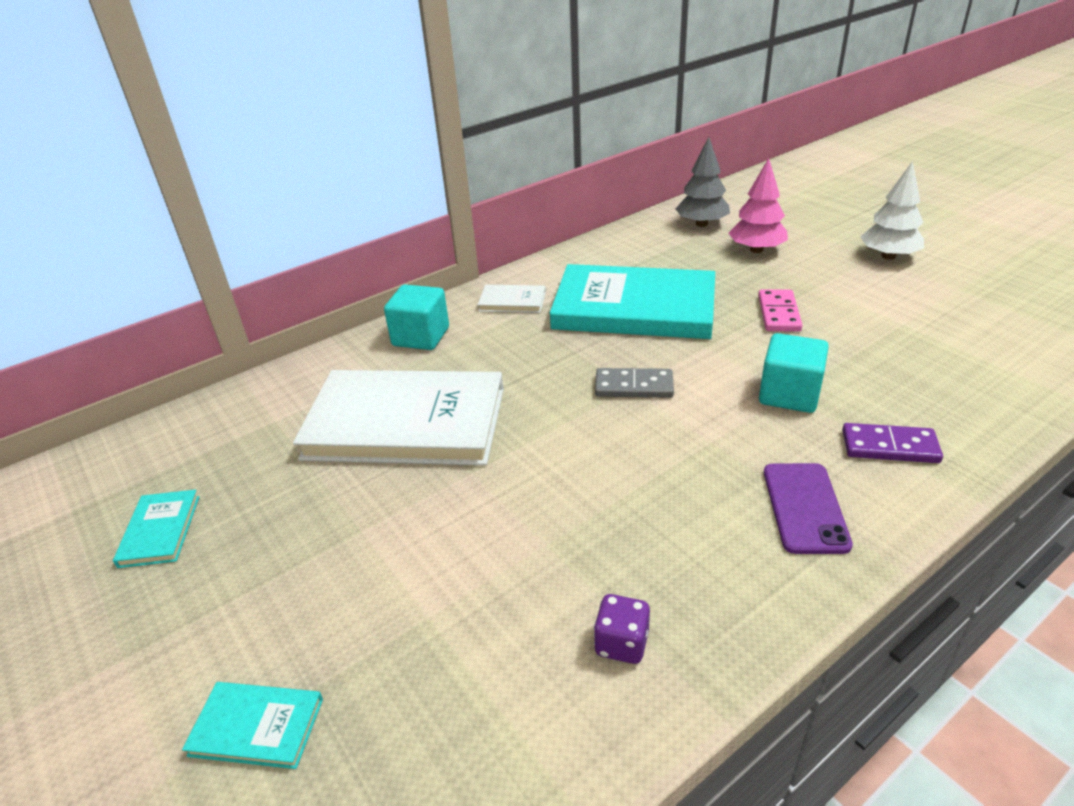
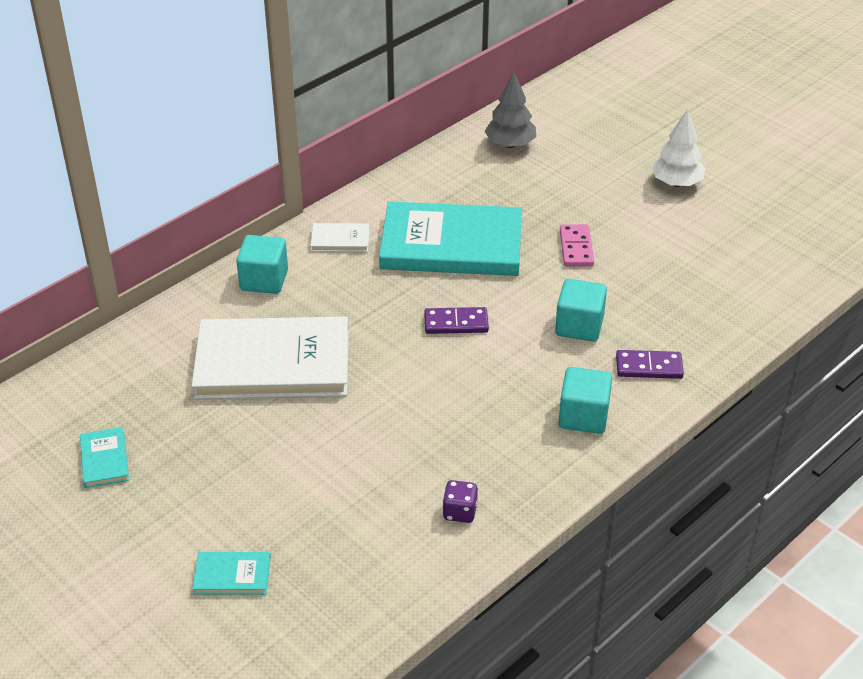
camera: 10 degrees left, 5 degrees up
grey domino [595,368,674,398] -> purple domino [424,307,489,334]
pink tree [729,158,788,253] -> none
purple phone [764,463,853,554] -> turquoise cube [559,367,612,434]

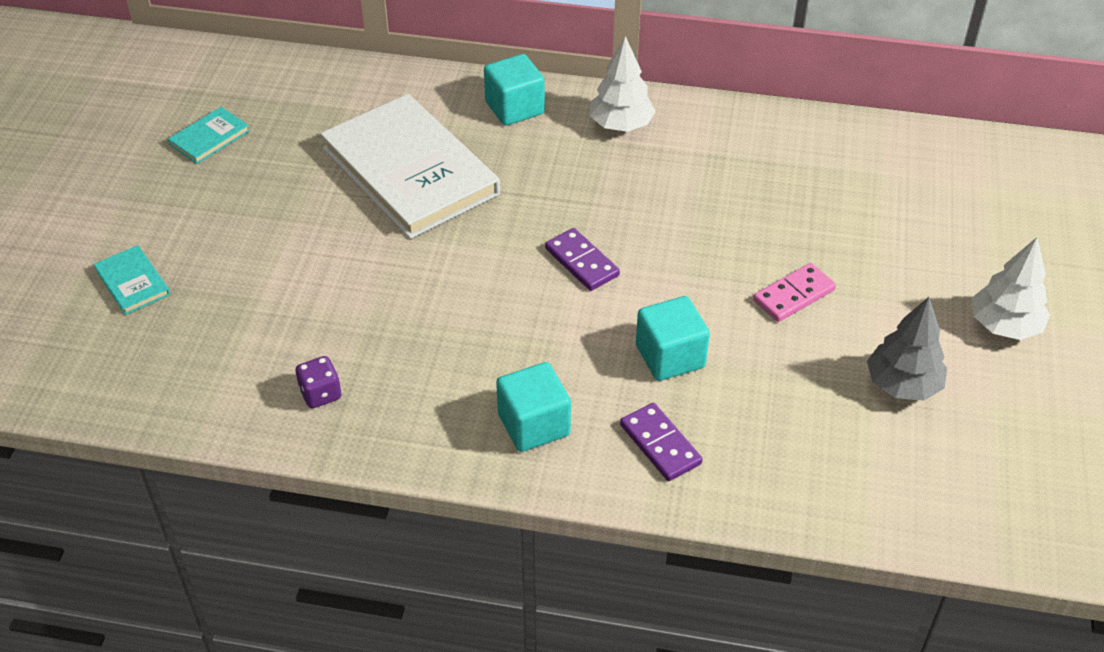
camera: 55 degrees right, 5 degrees up
white book [310,223,370,252] -> white tree [590,36,656,132]
turquoise book [379,201,522,276] -> none
grey tree [484,72,536,148] -> grey tree moved to [867,297,947,401]

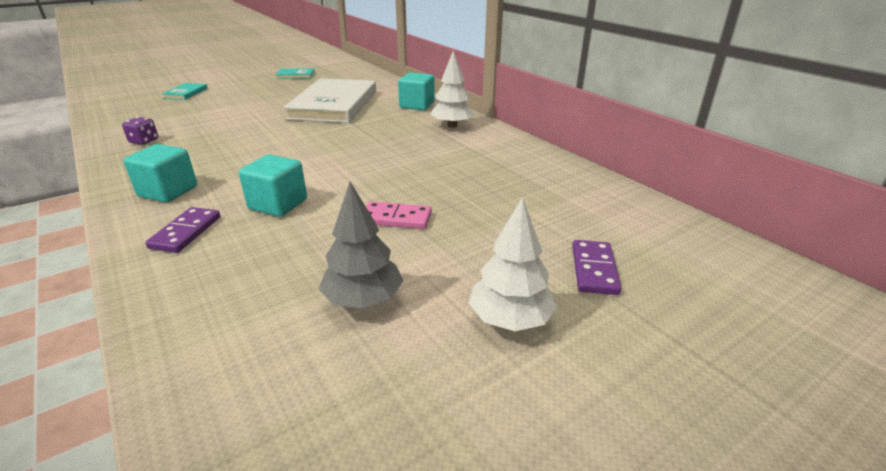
camera: 45 degrees right, 15 degrees down
purple domino [545,228,620,291] -> purple domino moved to [572,240,622,295]

